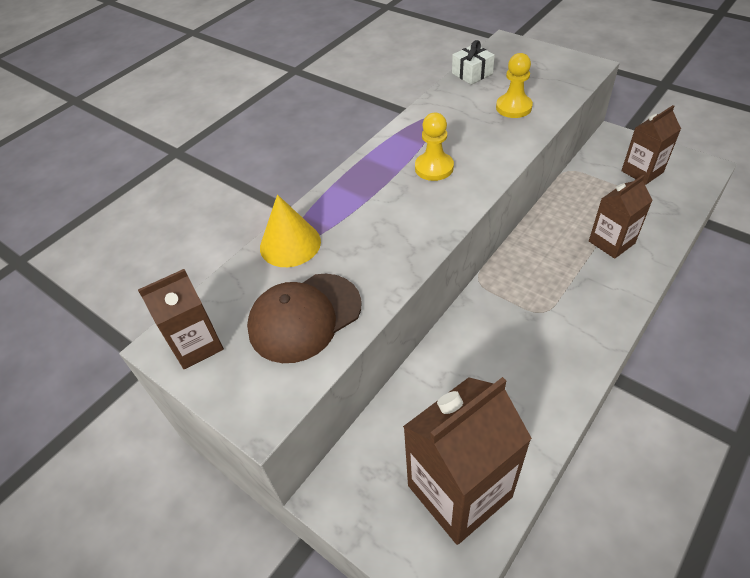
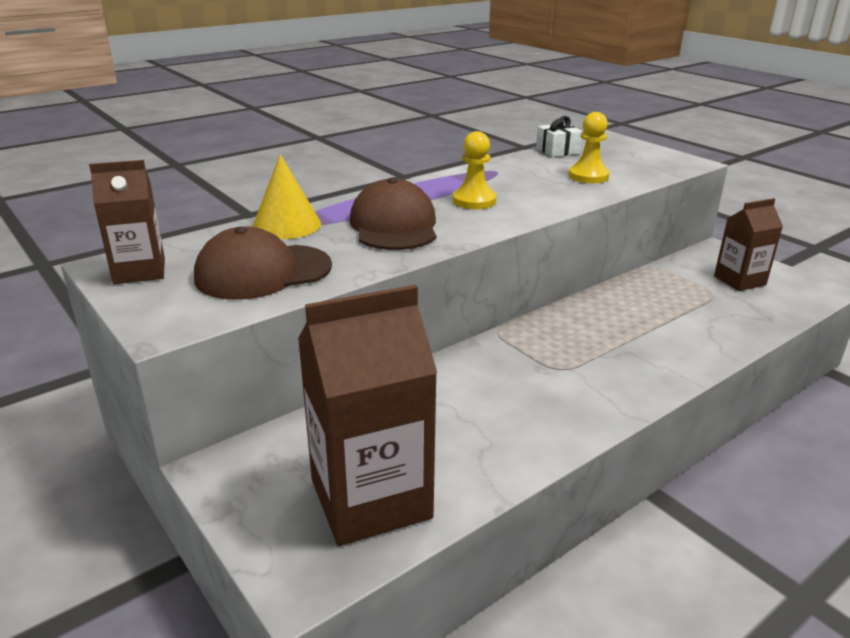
camera: 10 degrees right, 20 degrees down
brown carton [589,175,653,259] -> none
none -> brown cap [349,178,436,250]

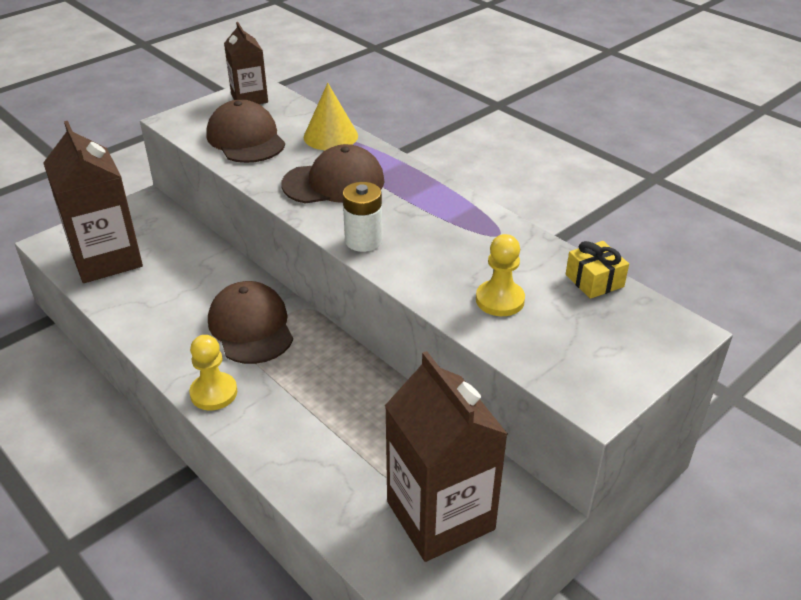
camera: 85 degrees right, 10 degrees up
yellow pawn [453,131,496,209] -> yellow pawn moved to [189,335,237,410]
white gift [536,116,583,157] -> yellow gift [566,241,629,299]
brown carton [714,198,783,291] -> brown carton [385,351,508,562], size x1.73
none -> brown cap [208,281,293,364]
none -> white battery [343,182,382,252]

